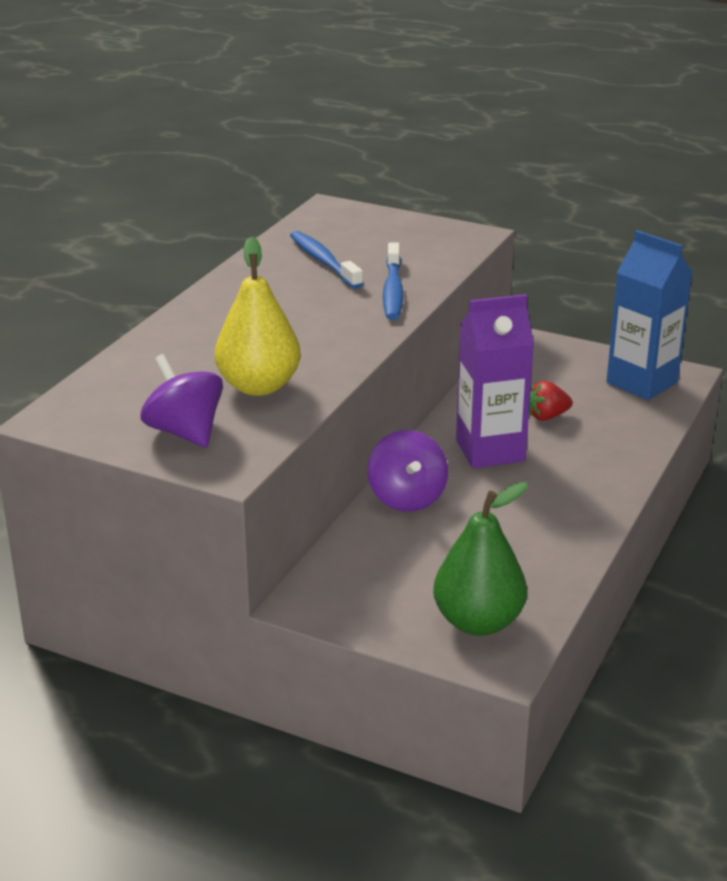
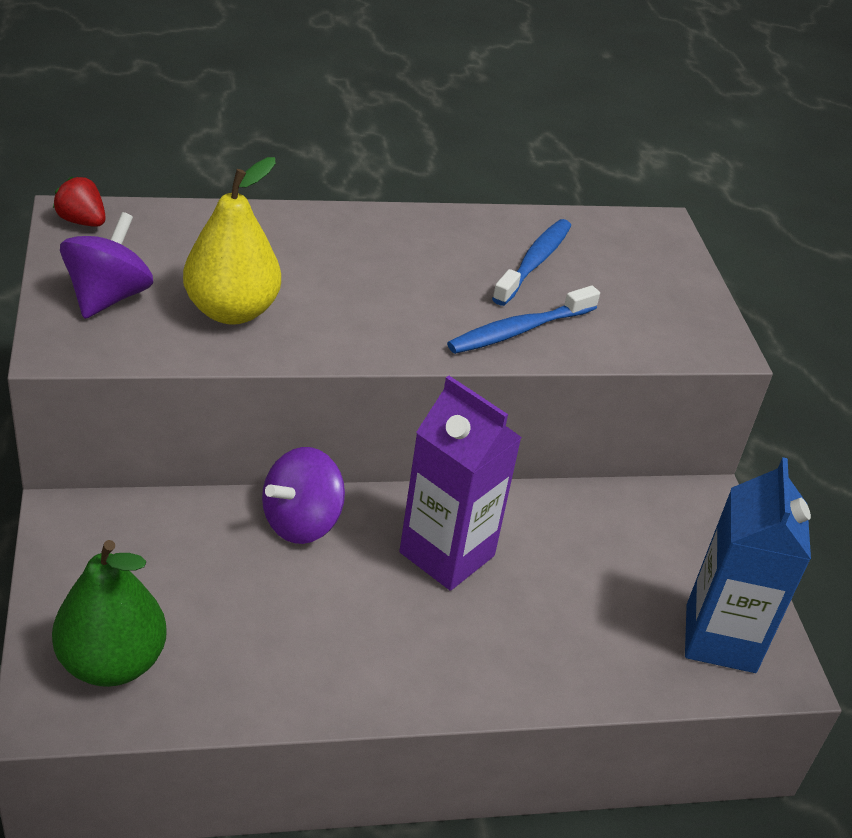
camera: 50 degrees right, 10 degrees up
red strawberry [529,381,573,421] -> red strawberry moved to [53,177,106,227]

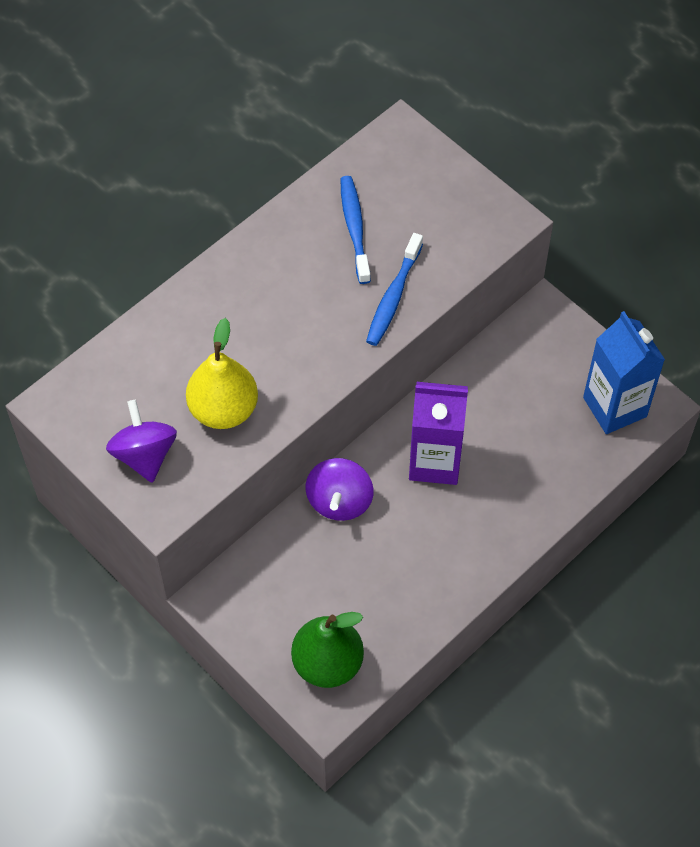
camera: 30 degrees left, 20 degrees up
red strawberry [53,177,106,227] -> none

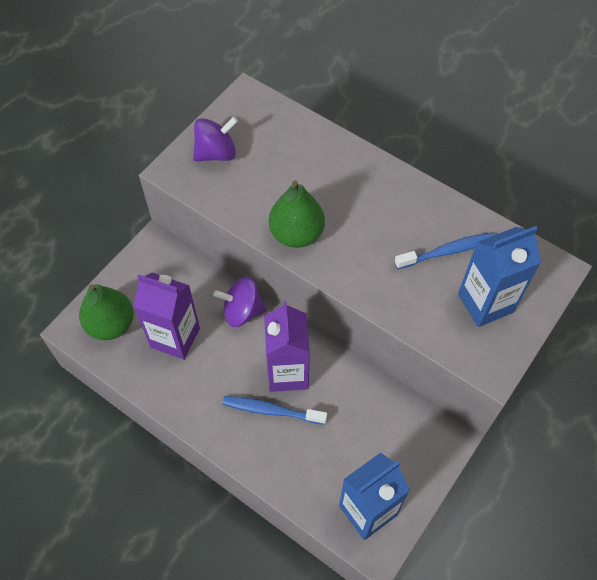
camera: 80 degrees right, 0 degrees up
yellow pear [186,318,258,429] -> none
blue toothbrush [366,233,423,346] -> blue toothbrush moved to [222,396,327,425]
none -> purple carton [134,273,200,360]
none -> green pear [269,180,325,248]
none -> blue carton [458,226,541,327]

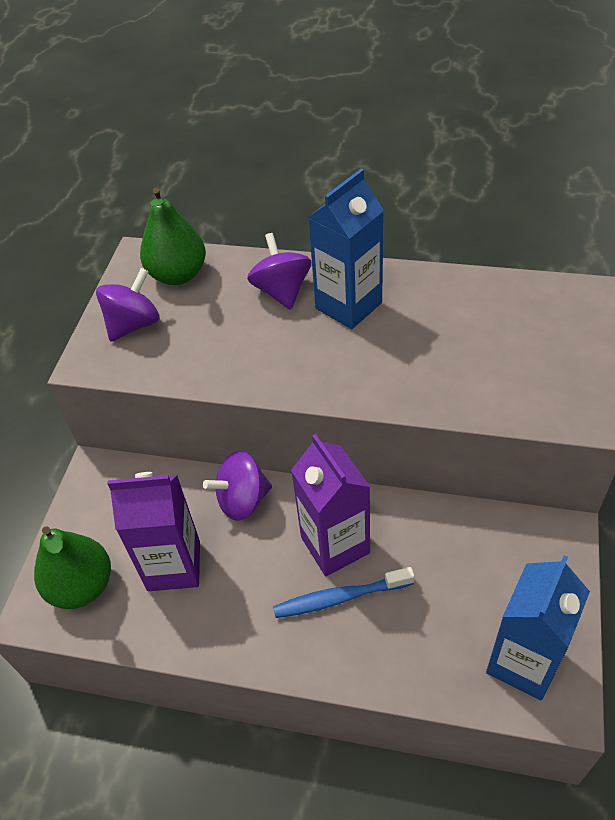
camera: 20 degrees left, 10 degrees down
green pear [269,180,325,248] -> green pear moved to [140,187,206,285]
blue toothbrush [394,232,494,269] -> none
blue carton [458,226,541,327] -> blue carton moved to [308,169,384,329]
none -> purple spinning top [247,233,311,310]

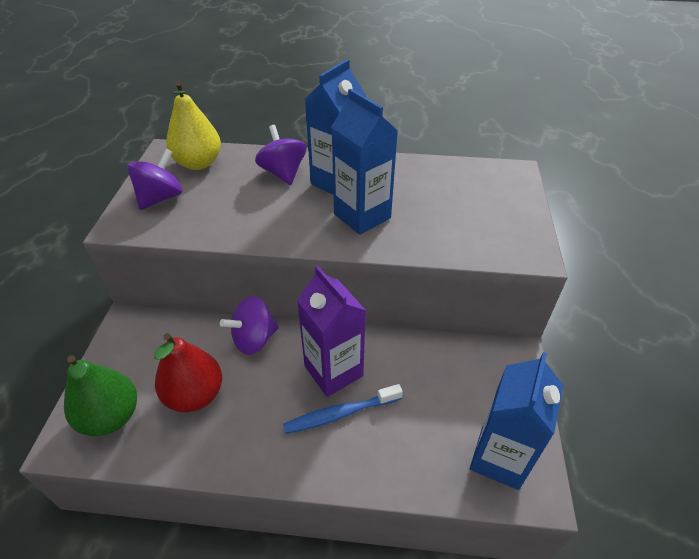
camera: 10 degrees left, 5 degrees down
purple carton [107,472,200,591] -> red pear [154,333,222,412]
green pear [140,187,206,285] -> yellow pear [166,82,221,170]
none -> blue carton [331,89,398,235]

